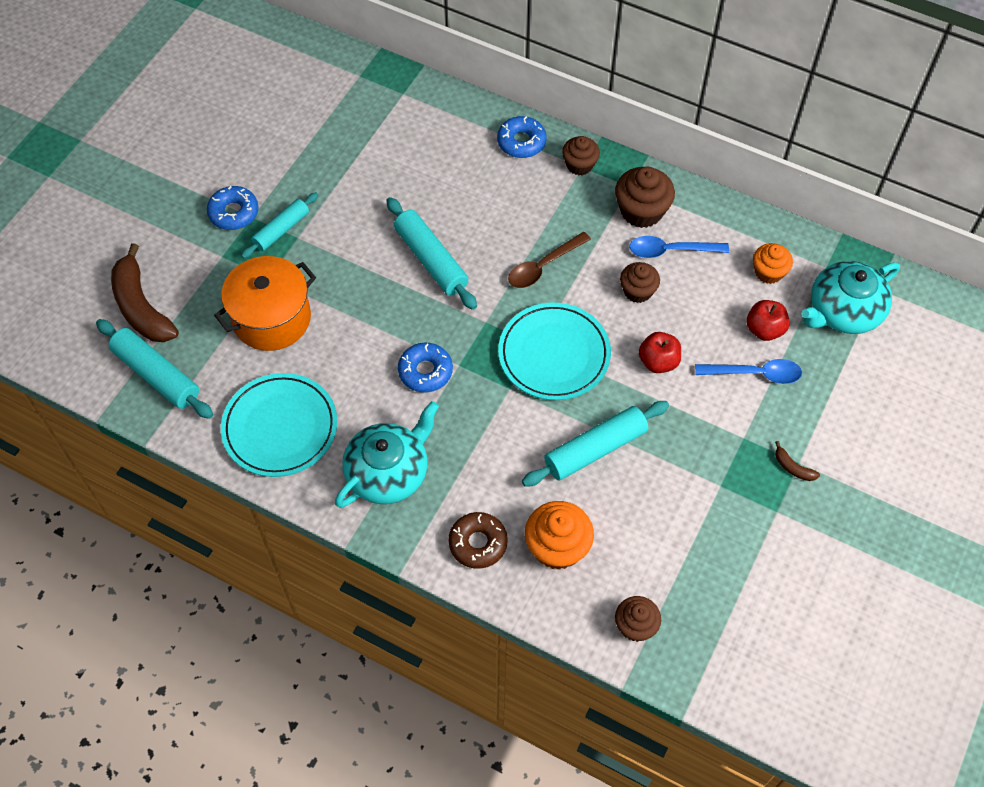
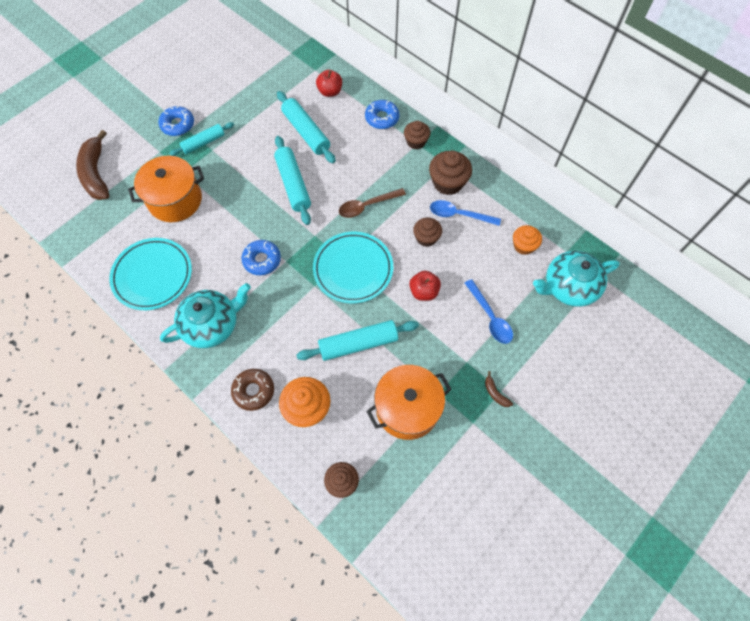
camera: 15 degrees right, 5 degrees up
turquoise rolling pin [96,319,213,419] -> turquoise rolling pin moved to [277,91,336,163]
blue spoon [695,359,802,384] -> blue spoon turned 45 degrees clockwise [465,279,513,344]
red apple [747,300,790,341] -> red apple moved to [316,70,342,97]
none -> orange pot [366,365,452,440]

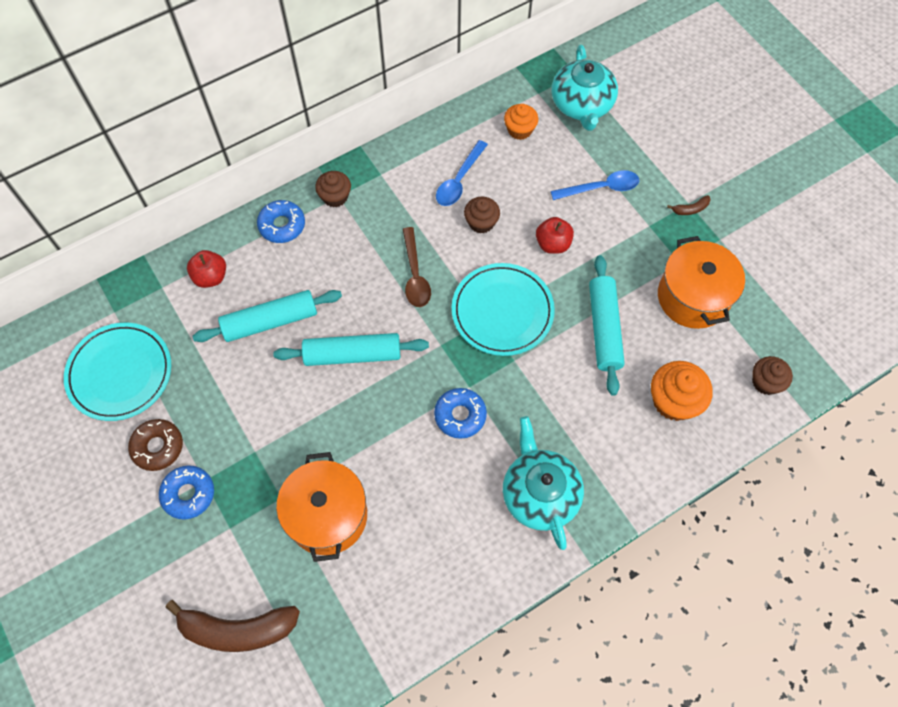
camera: 75 degrees left, 0 degrees up
turquoise plate [109,238,192,310] -> turquoise plate moved to [64,323,171,421]
turquoise rolling pin [169,122,234,156] -> none
brown donut [231,369,274,411] -> brown donut moved to [128,419,183,471]
brown cupcake [429,151,472,195] -> none

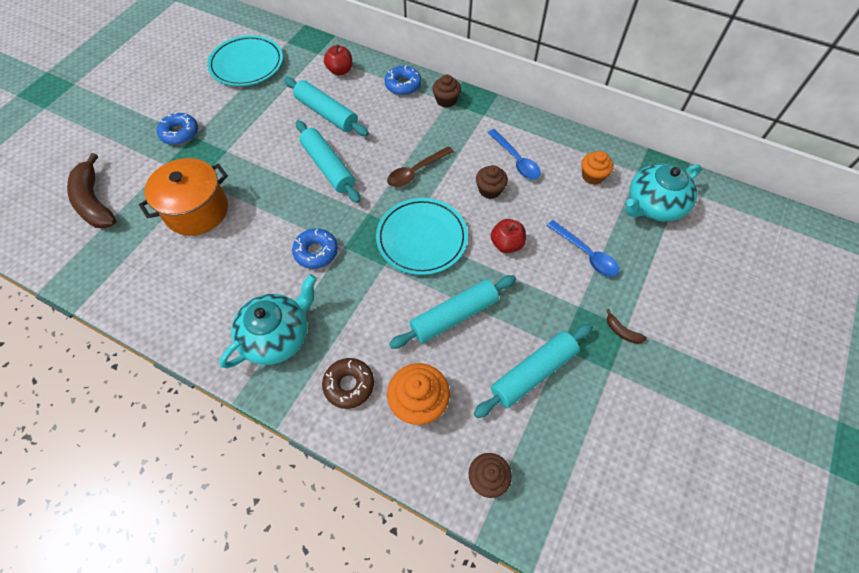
camera: 60 degrees right, 5 degrees down
brown donut [128,419,183,471] -> brown donut moved to [322,358,374,409]
blue spoon [436,140,488,206] -> blue spoon turned 120 degrees counterclockwise [488,129,541,180]
orange pot [658,236,745,329] -> turquoise rolling pin [474,323,593,418]

